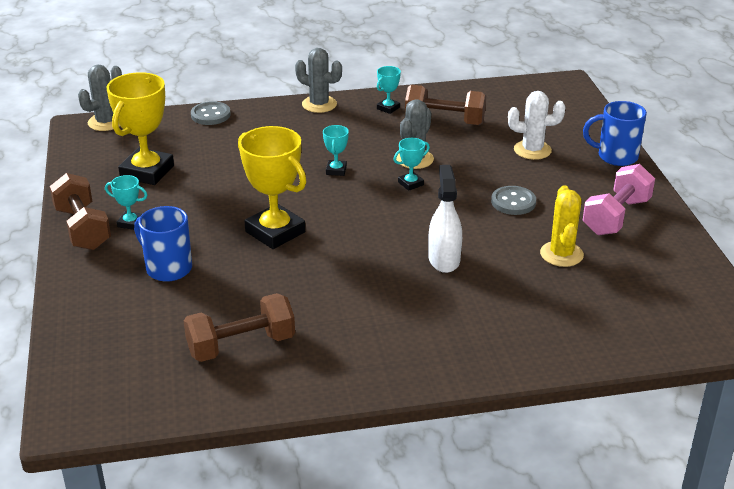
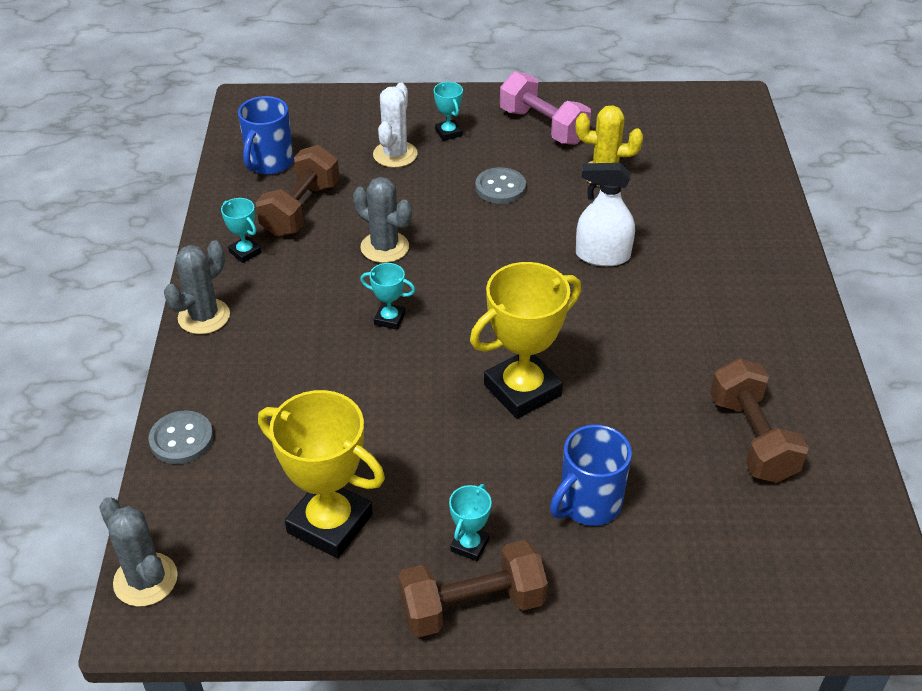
camera: 80 degrees left, 10 degrees up
turquoise trophy [394,138,430,191] -> turquoise trophy moved to [434,82,463,141]
blue mug [583,101,647,166] -> blue mug moved to [238,96,294,175]

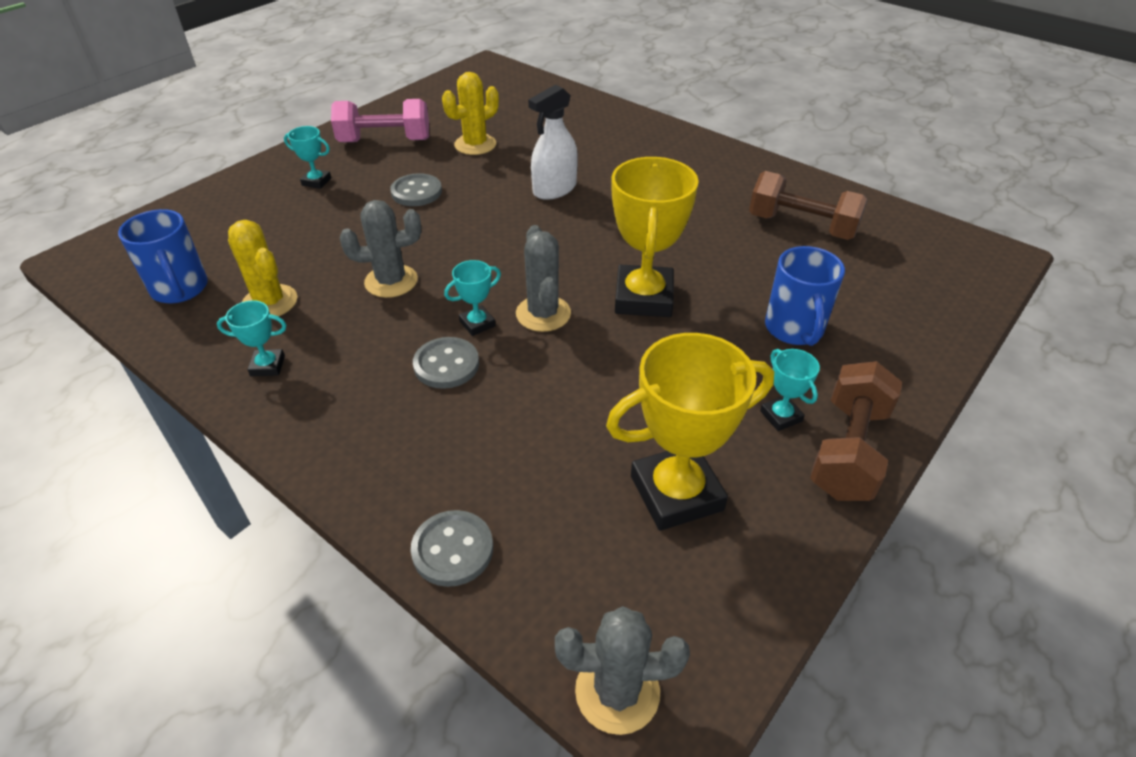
camera: 50 degrees left, 0 degrees up
grey cactus [164,241,230,334] -> grey cactus moved to [516,225,571,332]
brown dumbbell [256,145,340,237] -> yellow cactus [228,220,297,316]
white cactus [373,83,418,168] -> none
none -> grey button [413,337,479,389]

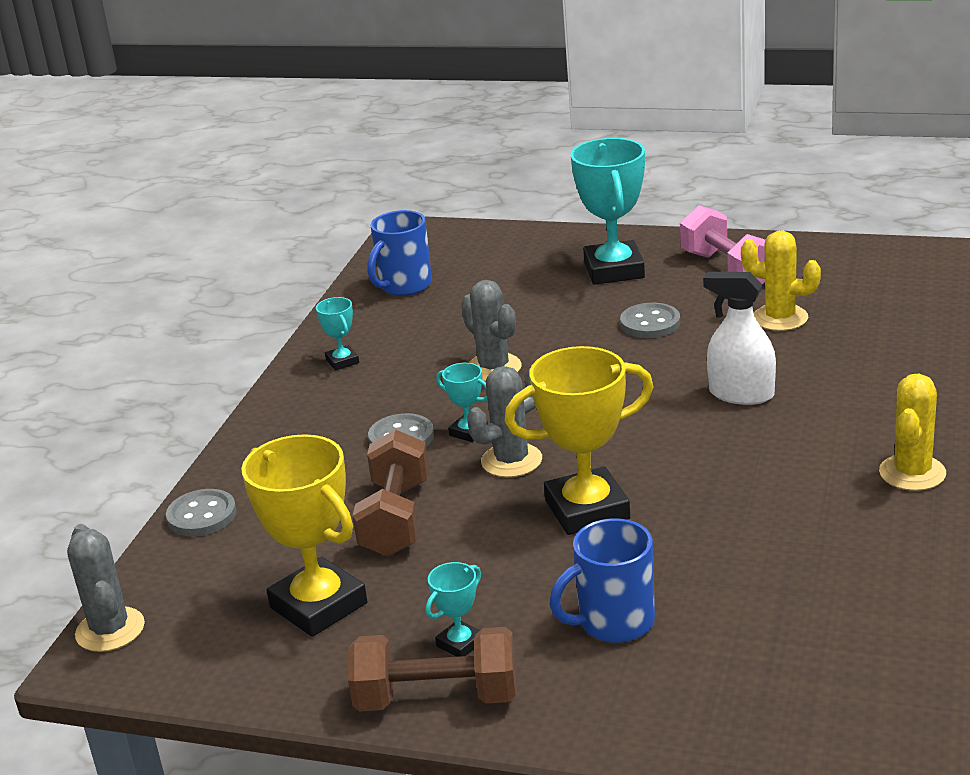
camera: 70 degrees right, 15 degrees down
yellow cactus [228,220,297,316] -> yellow cactus moved to [879,374,946,491]
turquoise trophy [284,126,331,189] -> turquoise trophy [570,138,645,285], size x2.14
brown dumbbell [749,171,868,240] -> brown dumbbell moved to [353,429,429,557]

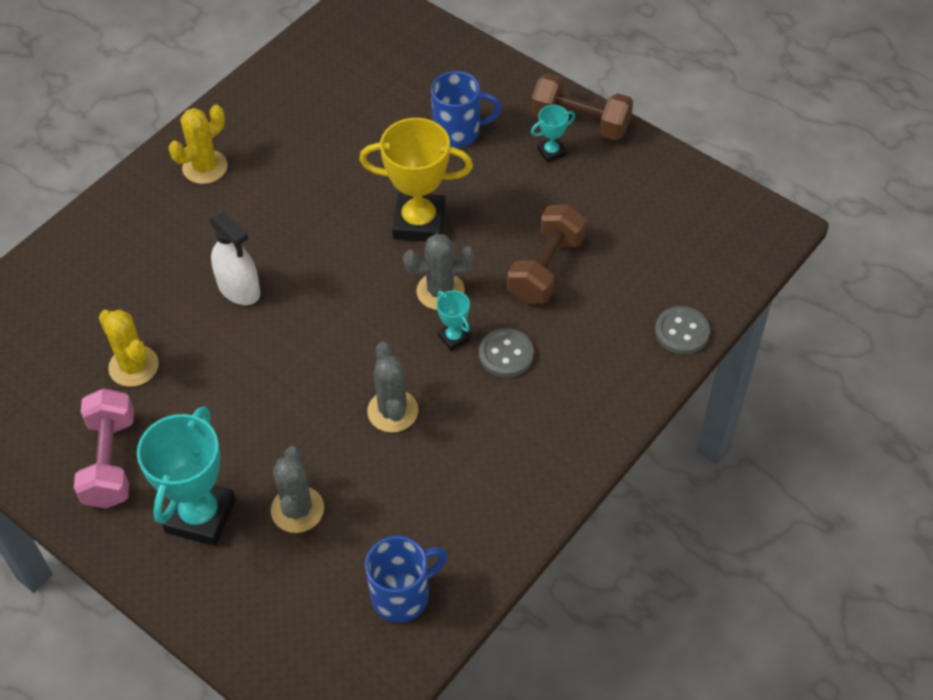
camera: 160 degrees left, 25 degrees up
grey cactus [67,524,145,652] -> grey cactus moved to [271,446,324,533]
yellow trophy [241,434,367,637] -> none
turquoise trophy [316,297,359,371] -> none
grey button [620,303,680,338] -> none

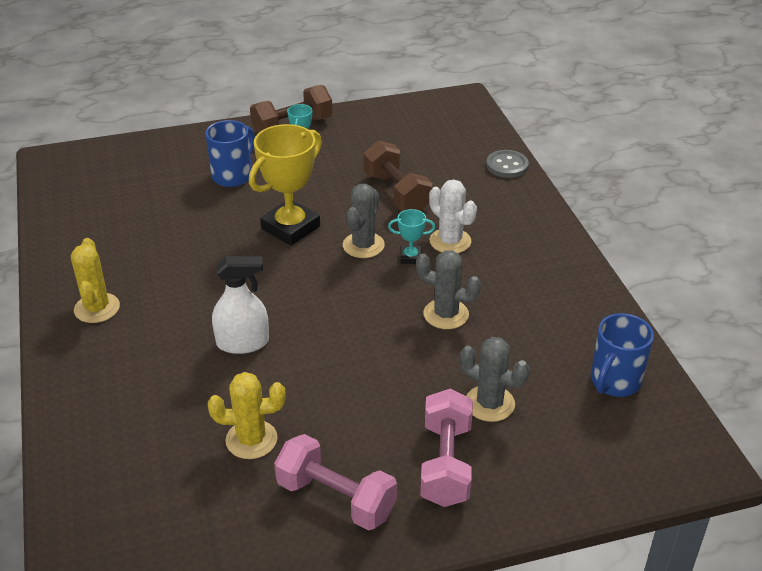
camera: 55 degrees left, 15 degrees down
turquoise trophy [137,406,236,546] -> pink dumbbell [420,389,473,507]
blue mug [365,536,448,623] -> blue mug turned 150 degrees counterclockwise [591,313,654,397]
grey button [479,328,534,378] -> white cactus [429,179,477,253]

